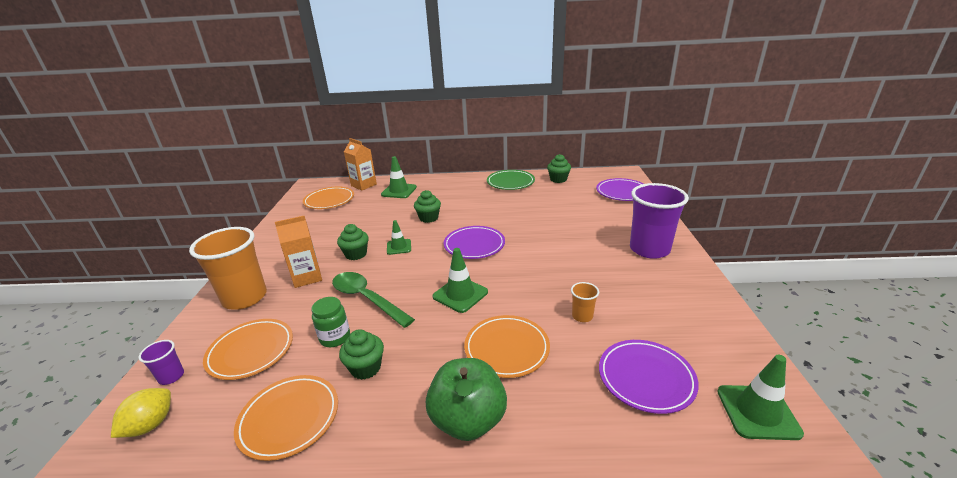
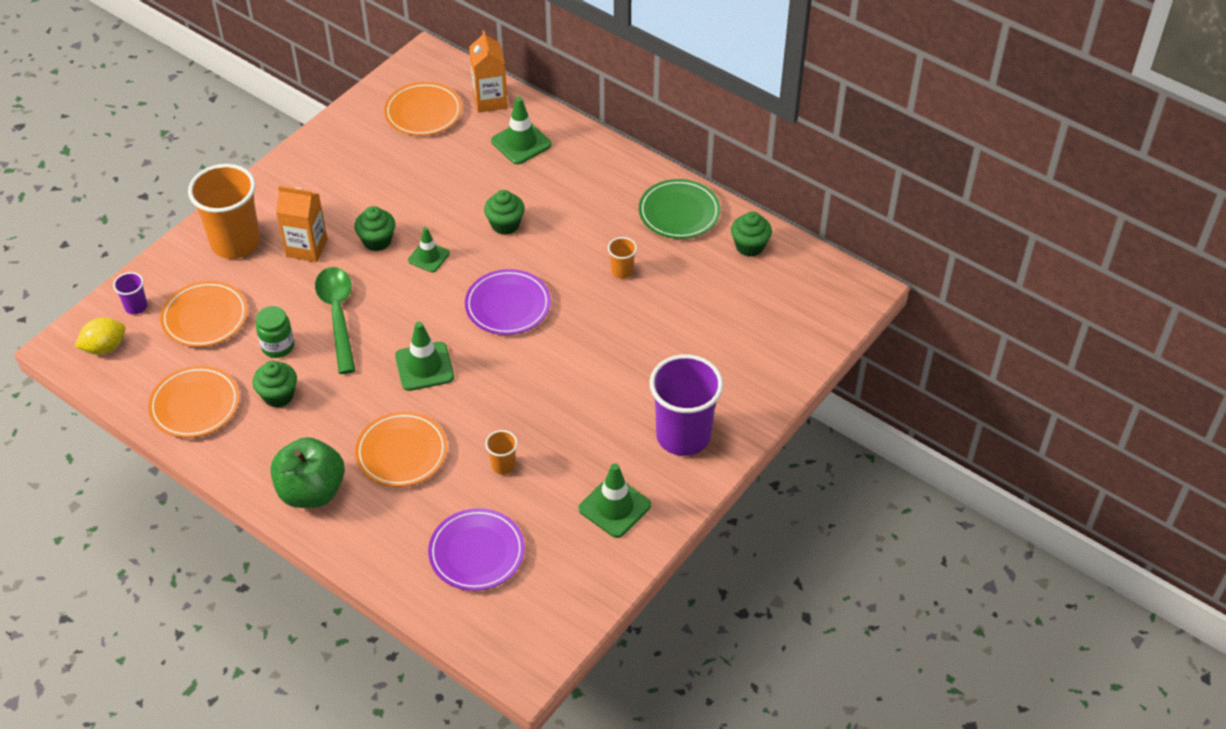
camera: 35 degrees right, 20 degrees up
purple plate [596,178,644,201] -> none
green traffic cone [717,355,804,440] -> green traffic cone moved to [579,463,651,538]
none -> orange cup [608,237,637,279]

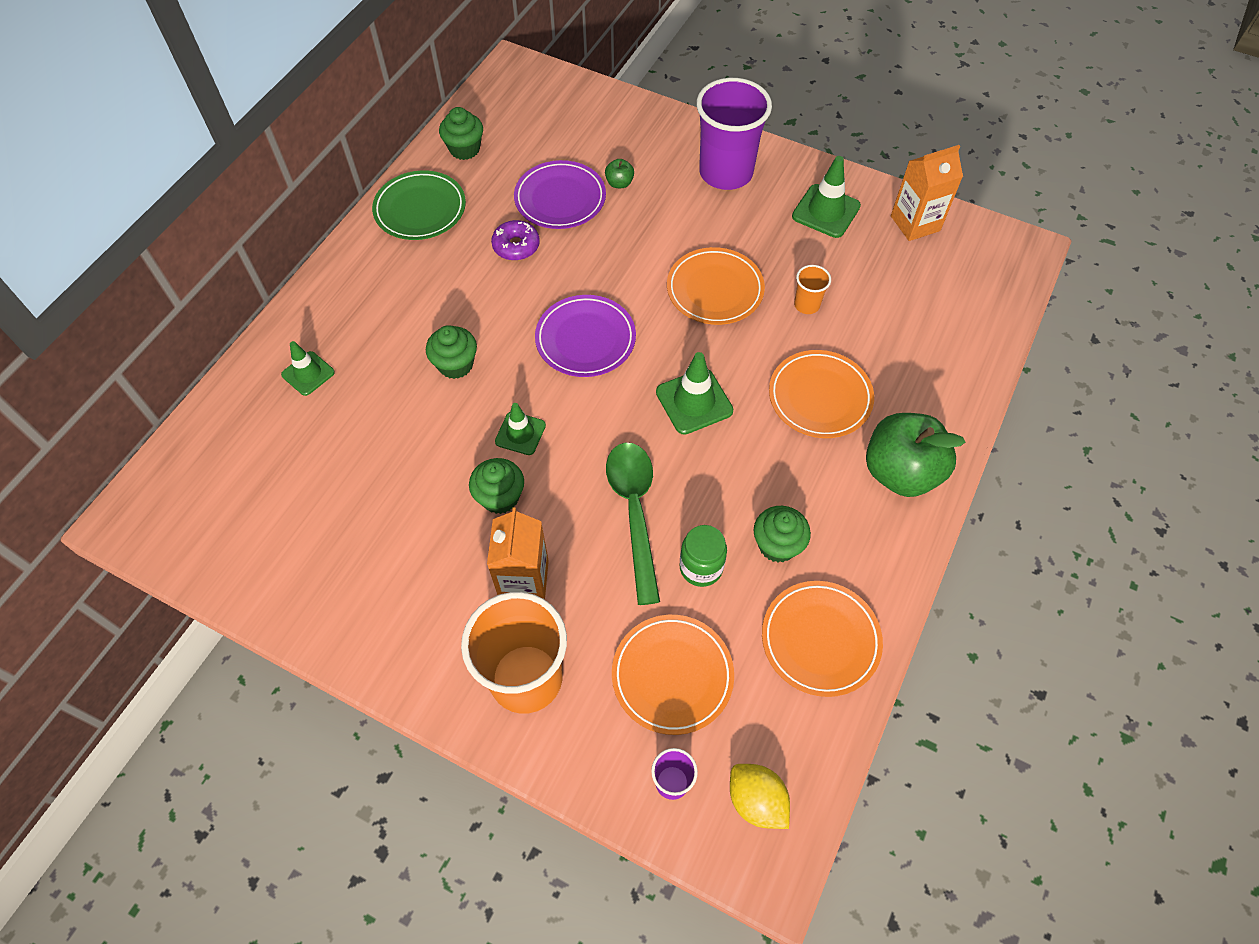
camera: 100 degrees left, 10 degrees up
green spoon [315,267,356,374] -> green spoon turned 105 degrees clockwise [606,443,660,605]
orange plate [384,82,462,136] -> orange plate moved to [667,247,765,325]
purple plate [428,508,525,591] -> purple plate moved to [514,160,606,229]
orange carton [469,30,508,113] -> orange carton moved to [891,145,963,241]
green traffic cone [491,97,552,164] -> green traffic cone [281,341,335,396], size x0.66
orange cup [608,237,637,279] -> purple donut [491,220,540,261]
none -> green apple [605,159,634,188]

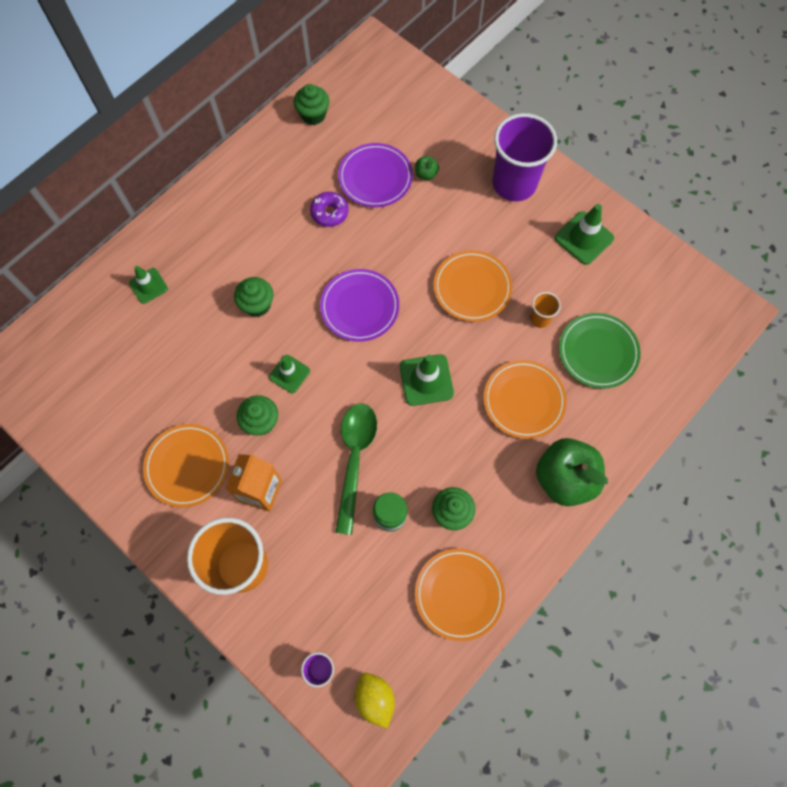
camera: 15 degrees right, 10 degrees up
green plate [372,170,466,240] -> green plate moved to [559,313,641,389]
orange plate [612,615,734,735] -> orange plate moved to [143,424,229,507]
orange carton [891,145,963,241] -> none

